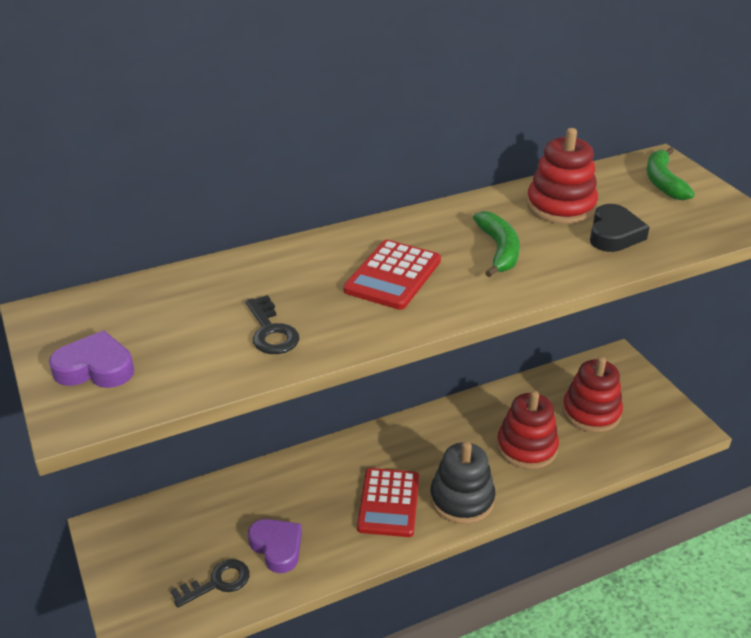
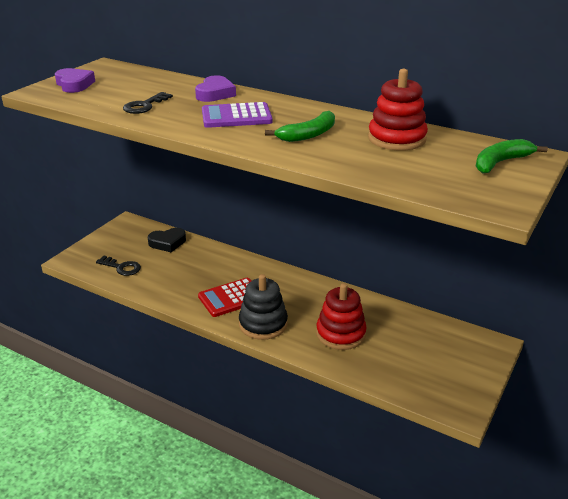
camera: 55 degrees right, 5 degrees down
purple heart [248,519,302,573] -> purple heart moved to [195,75,236,102]
red calculator [343,240,441,310] -> purple calculator [202,102,273,128]
red stacking toy [562,357,623,433] -> none
black heart [590,204,650,252] -> black heart moved to [148,228,186,252]

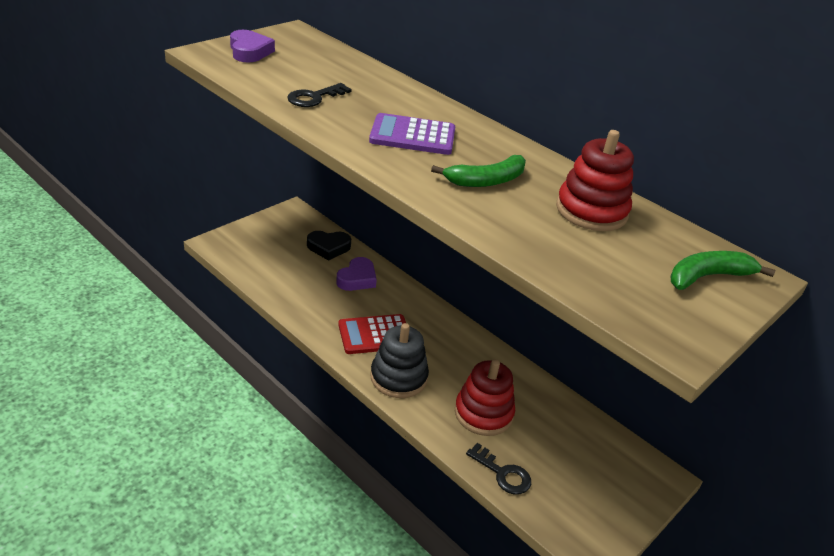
camera: 10 degrees right, 5 degrees up
black key [96,256,141,276] -> black key moved to [466,443,531,494]
purple heart [195,75,236,102] -> purple heart moved to [336,257,377,291]

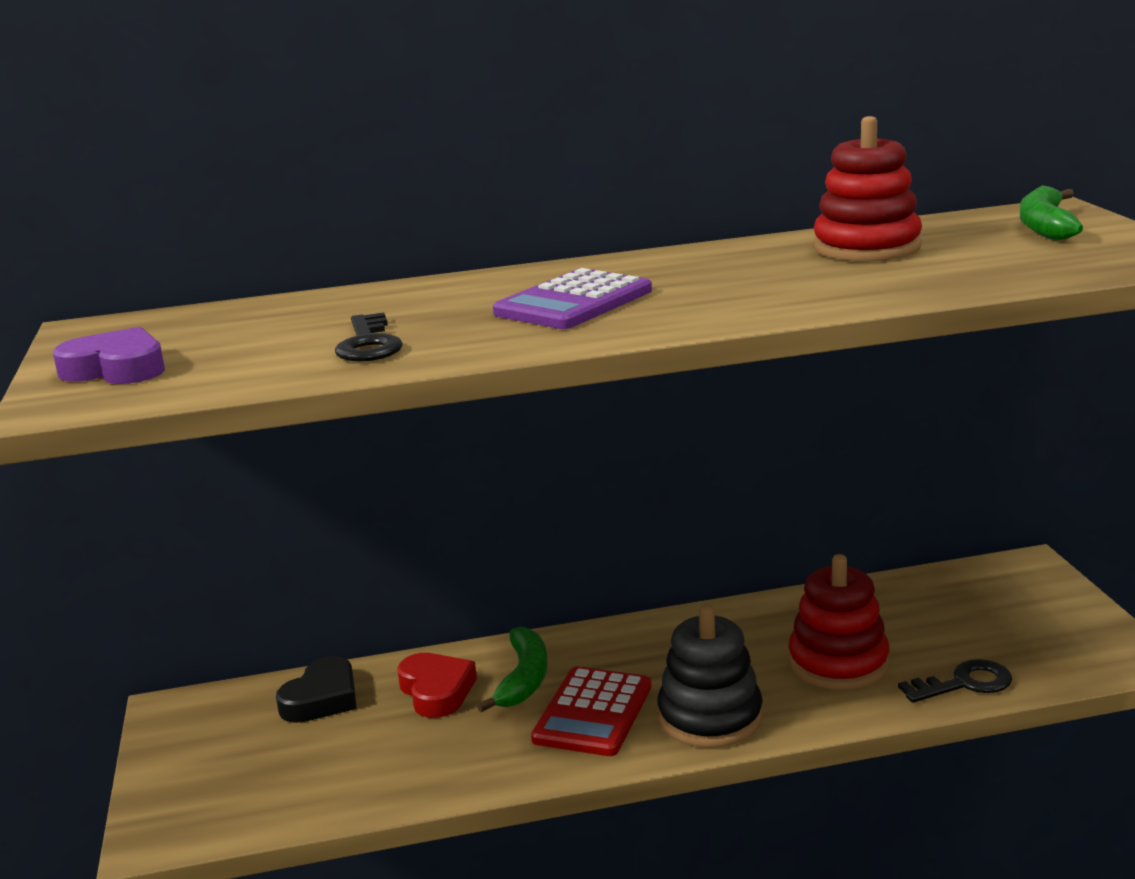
camera: 50 degrees left, 15 degrees down
purple heart [336,257,377,291] -> red heart [397,653,477,718]
green banana [431,155,526,187] -> green banana moved to [477,626,548,712]

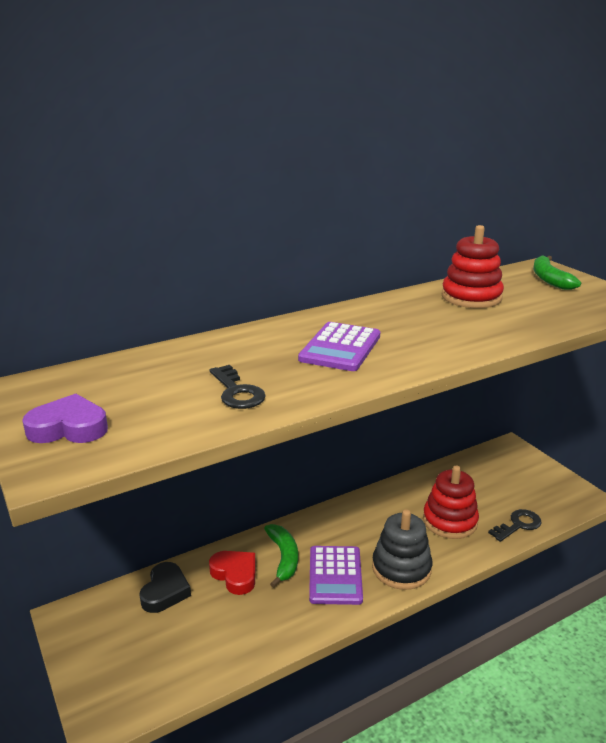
camera: 20 degrees left, 5 degrees up
red calculator [531,667,652,756] -> purple calculator [309,546,363,605]

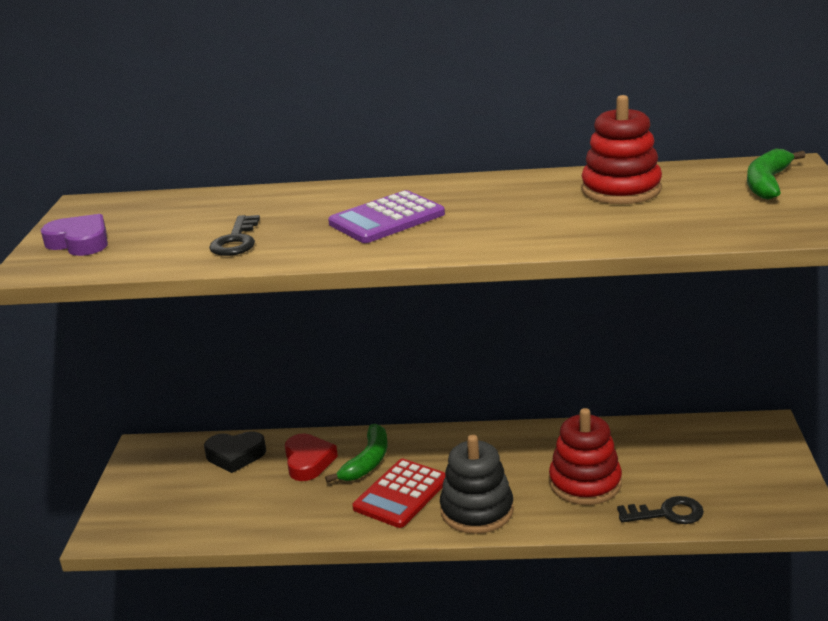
camera: 35 degrees right, 0 degrees up
black heart [139,562,191,613] -> black heart turned 45 degrees clockwise [204,431,266,473]
purple calculator [309,546,363,605] -> red calculator [352,459,445,528]

